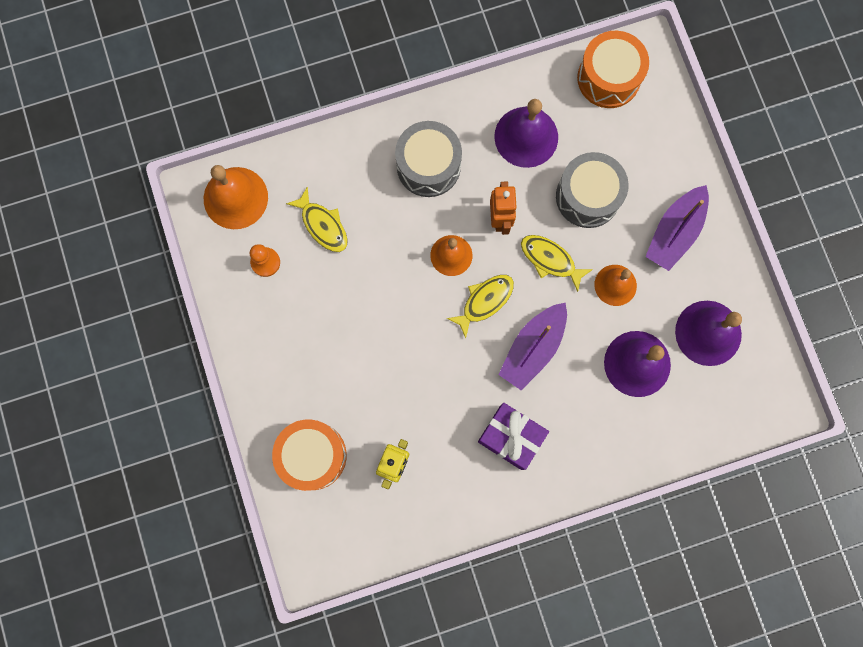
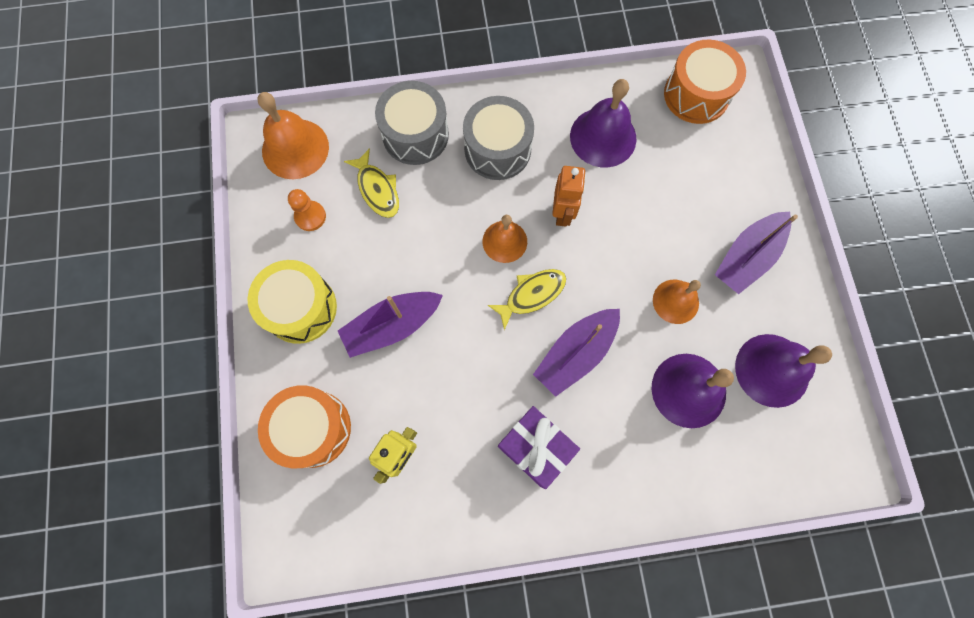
camera: 10 degrees right, 5 degrees down
yellow fish [521,235,593,292] -> none
grey drum [556,152,629,228] -> grey drum moved to [375,81,449,165]
none -> yellow drum [247,260,337,344]
none -> purple boat [338,292,443,358]

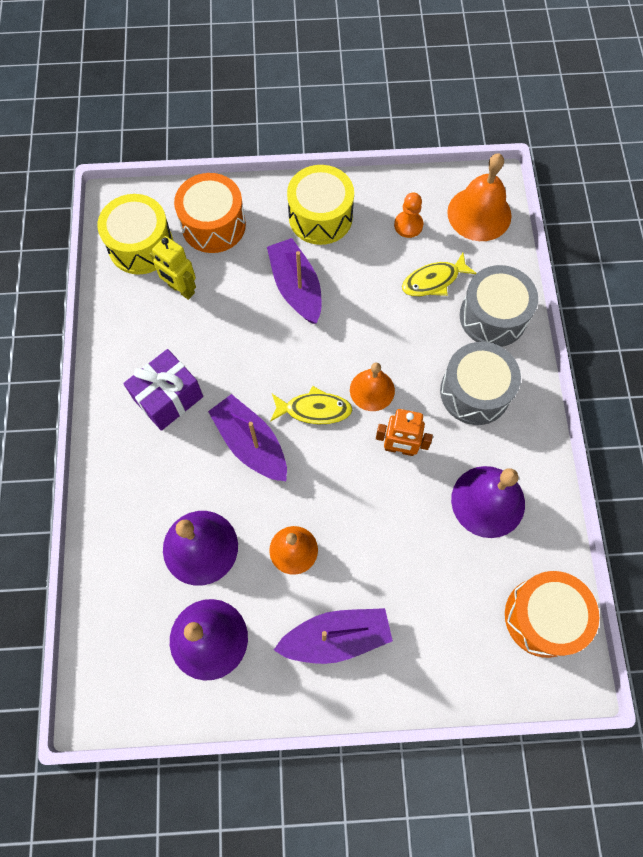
camera: 95 degrees right, 5 degrees down
yellow fish [488,269,566,330] -> yellow fish turned 60 degrees counterclockwise [270,386,353,424]
purple boat [715,212,798,294] -> purple boat turned 120 degrees clockwise [274,608,393,664]
none -> yellow drum [97,194,173,275]

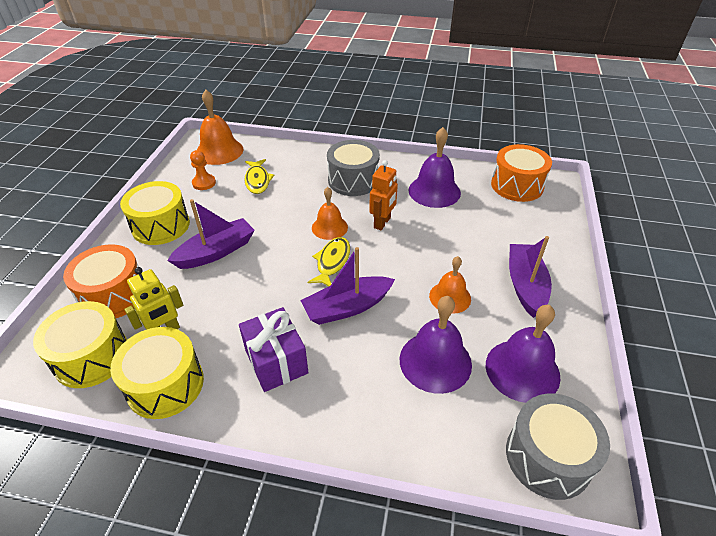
camera: 75 degrees left, 25 degrees down
purple boat [267,238,321,324] -> purple boat turned 150 degrees clockwise [167,199,255,269]
grey drum [460,265,538,347] -> grey drum moved to [506,394,610,500]
none -> yellow drum [110,327,204,419]

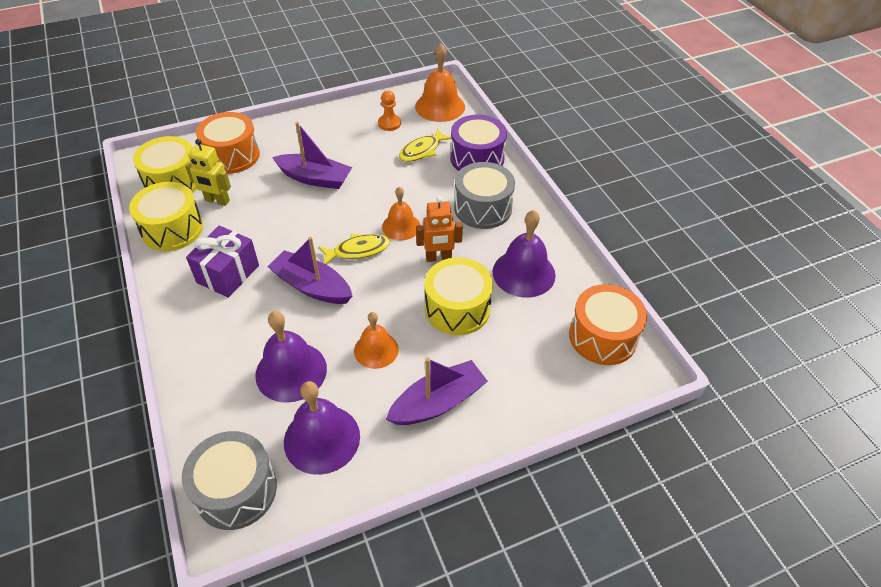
camera: 55 degrees right, 5 degrees up
yellow drum [120,181,190,245] -> yellow drum moved to [424,257,493,335]
none -> purple drum [450,115,507,171]

